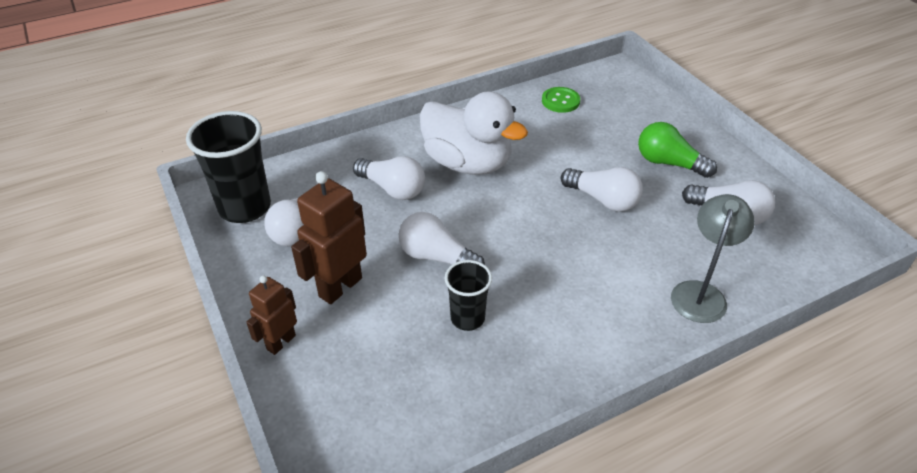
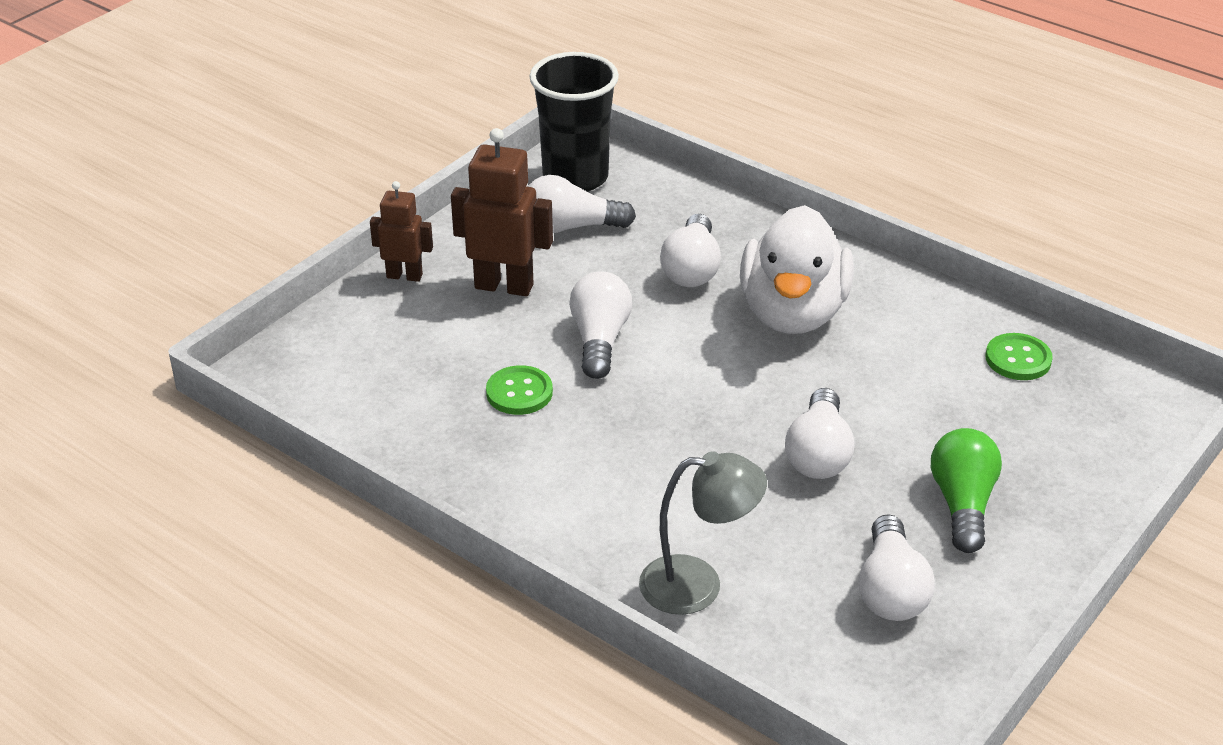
camera: 65 degrees right, 5 degrees down
black cup [445,260,492,331] -> green button [486,365,553,415]

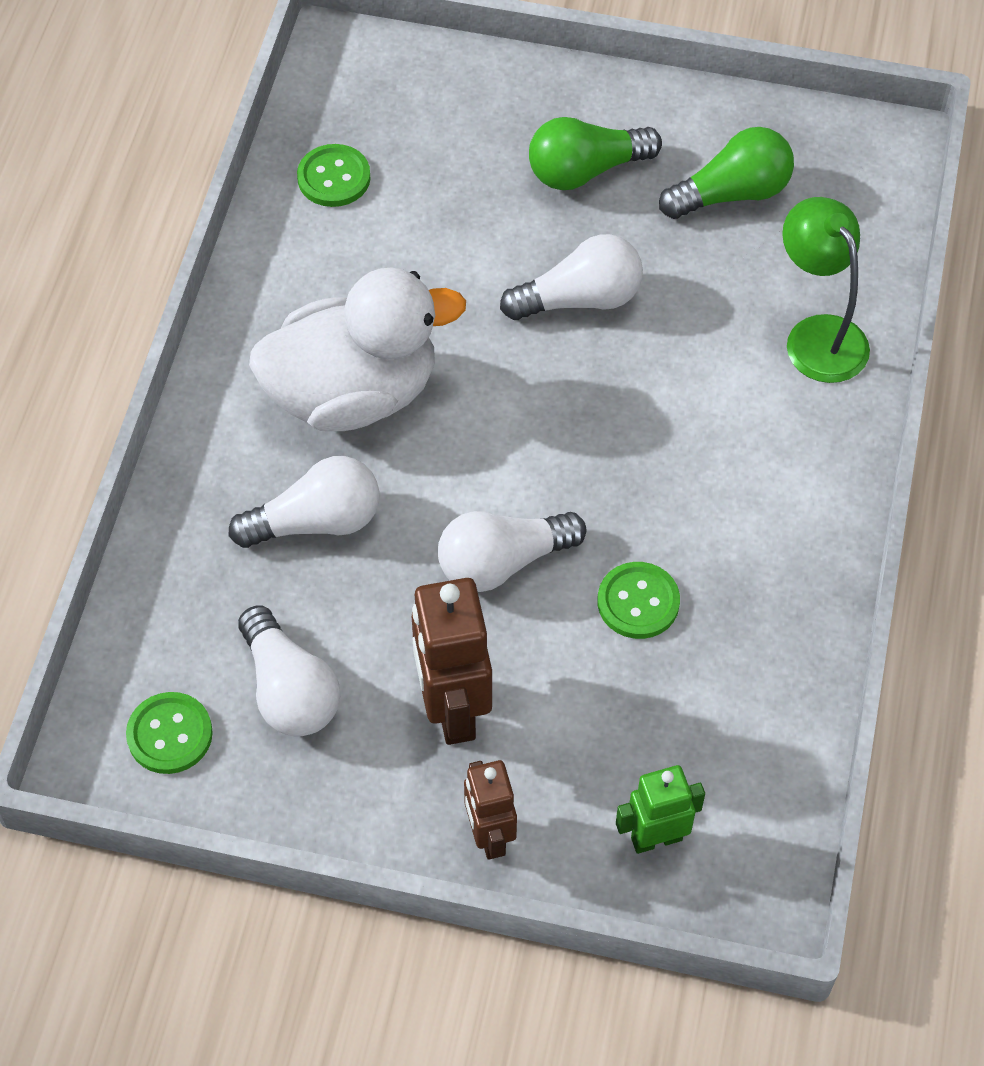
camera: 115 degrees left, 20 degrees up
black cup [529,52,619,192] -> green button [126,692,213,774]
grey lamp [639,451,767,615] -> green lamp [782,197,870,383]
white light bulb [859,514,935,621] -> green light bulb [659,127,794,219]
none -> green robot [616,765,705,854]

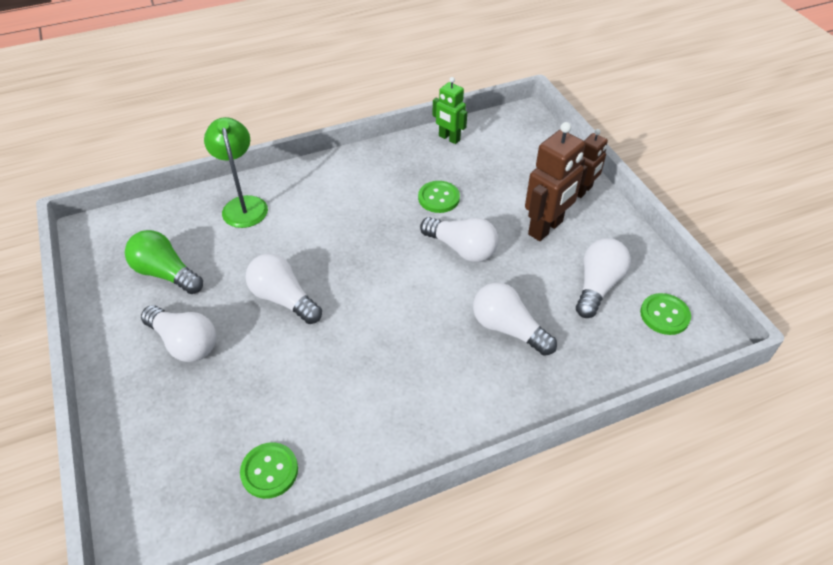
camera: 125 degrees left, 10 degrees down
white duck [249,268,466,431] -> none
green light bulb [529,117,662,190] -> white light bulb [141,305,216,362]
green robot [616,765,705,854] -> green robot moved to [432,77,467,144]
green lamp [782,197,870,383] -> green lamp turned 135 degrees clockwise [204,117,268,228]

